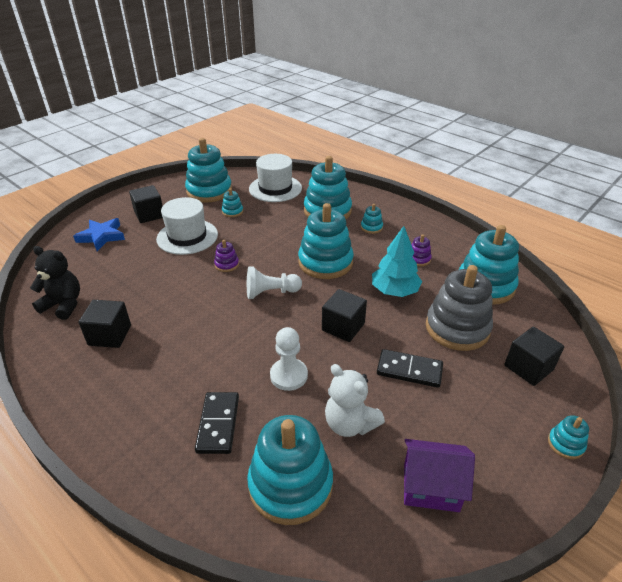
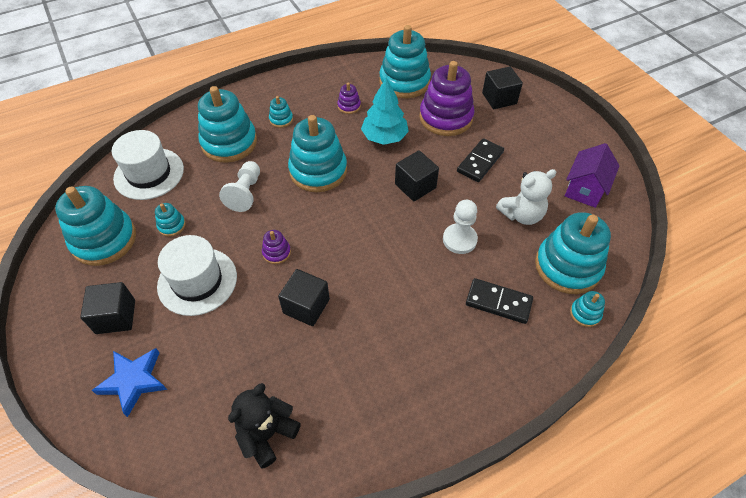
camera: 70 degrees left, 15 degrees up
black cube [79,300,131,348] -> black cube moved to [278,269,330,326]
white pawn [247,266,302,299] -> white pawn moved to [219,161,260,212]
grey stacking toy [426,265,493,351] -> purple stacking toy [419,61,475,136]
turquoise stacking toy [548,415,589,459] -> turquoise stacking toy moved to [570,291,605,327]

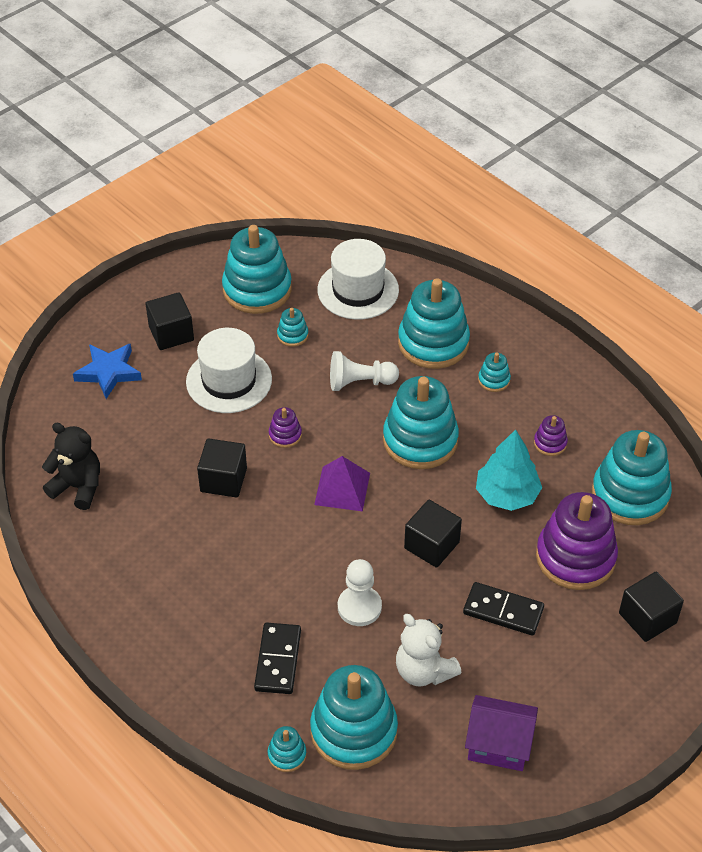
camera: 75 degrees right, 5 degrees down
none -> purple pyramid [314,456,370,511]

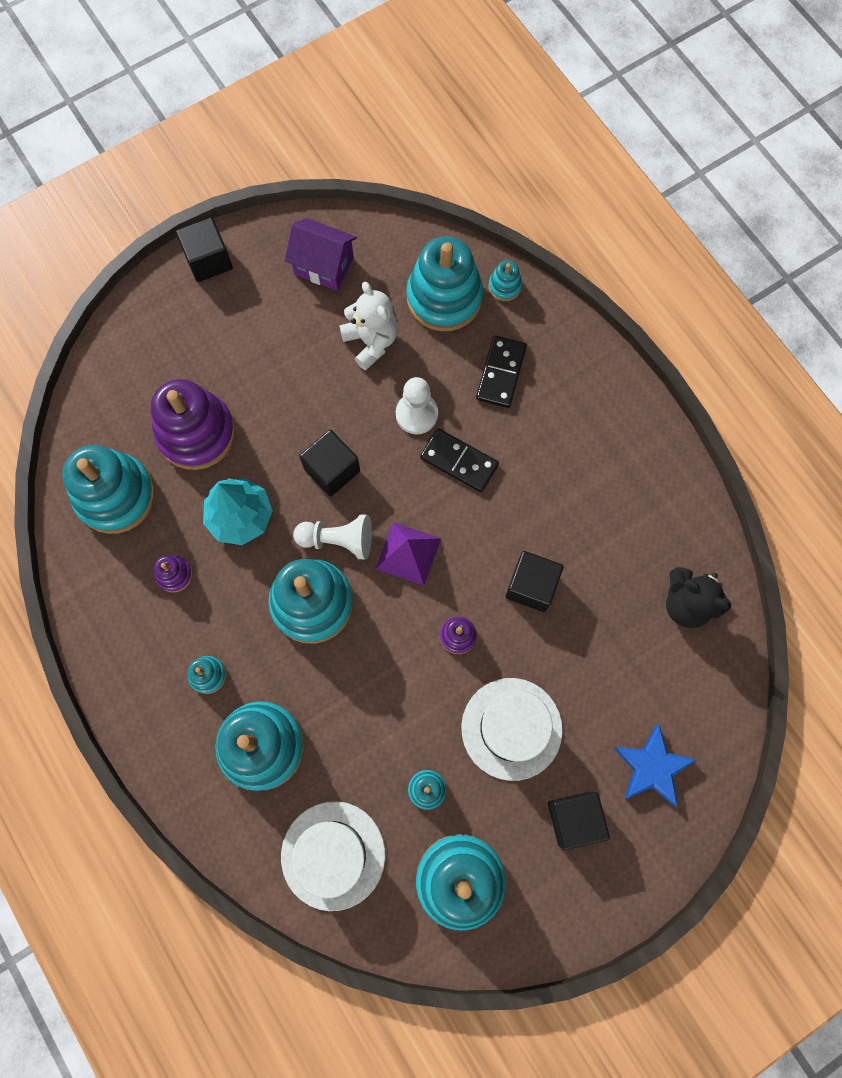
camera: 170 degrees left, 25 degrees up
white pawn [330,351,399,391] -> white pawn moved to [293,514,372,560]
black domino [463,582,544,636] -> black domino moved to [420,428,499,492]
black cube [619,572,684,642] -> black cube moved to [176,217,233,282]

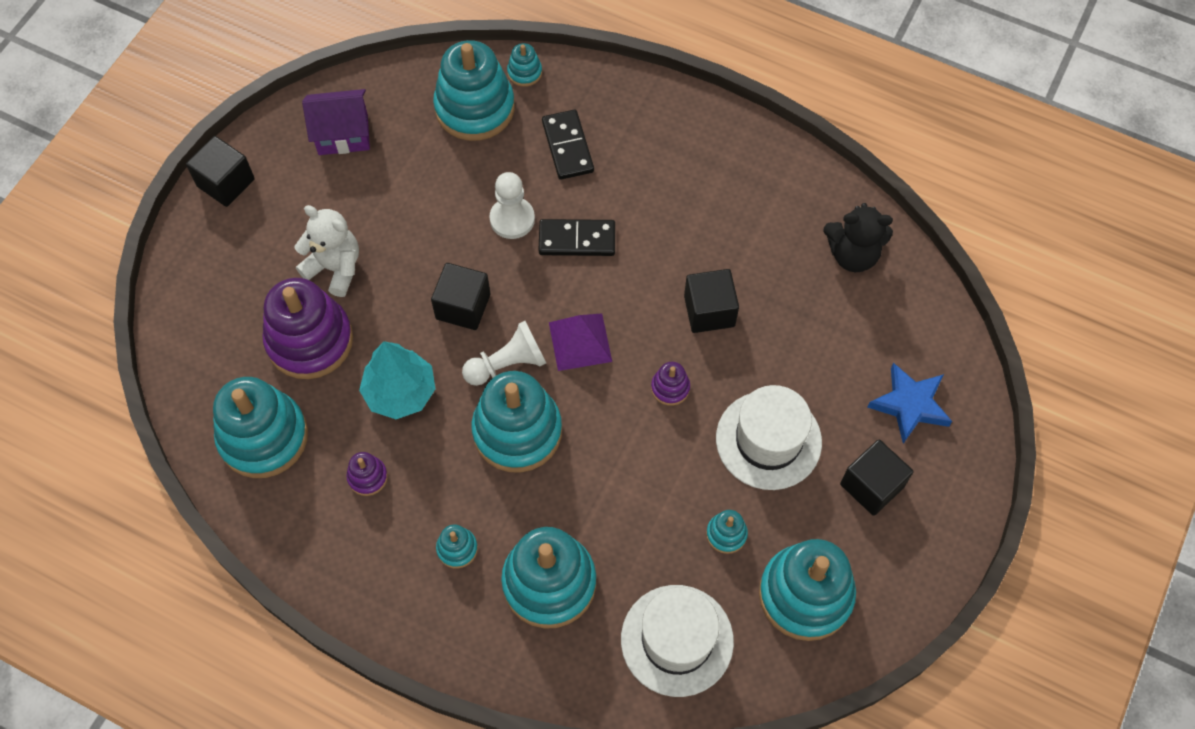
camera: 30 degrees left, 10 degrees down
white teddy bear [339,282,398,370] -> white teddy bear moved to [294,205,359,297]

